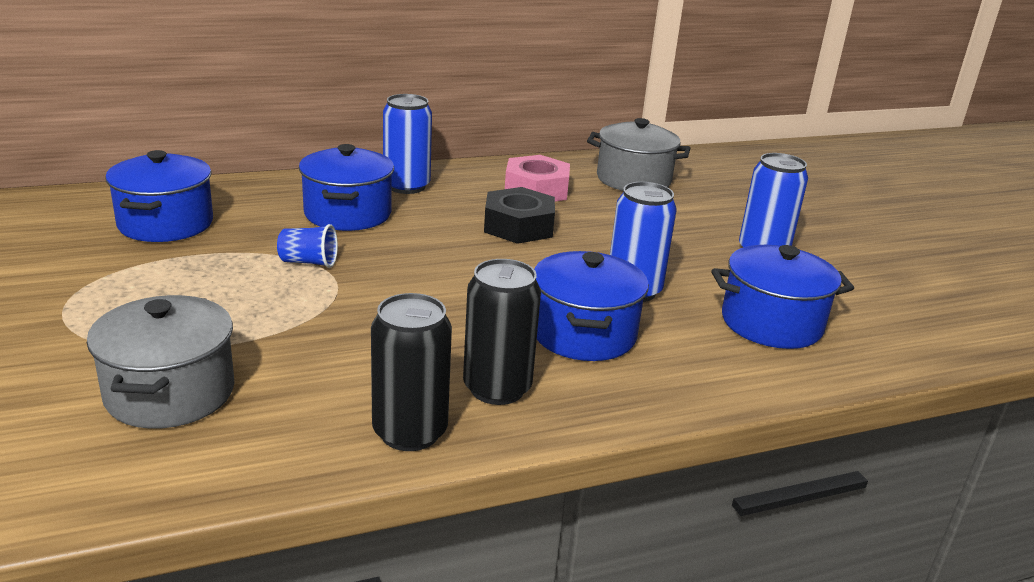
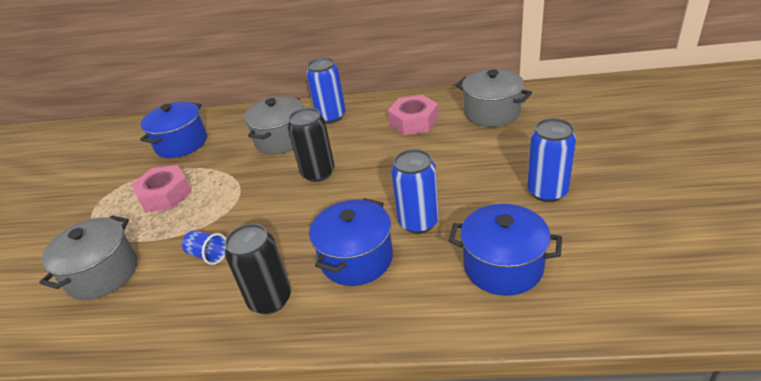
camera: 30 degrees right, 10 degrees up
blue cup [277,224,338,268] -> blue cup moved to [182,230,226,265]
blue pot [299,144,394,231] -> grey pot [244,96,303,154]
black can [371,293,452,451] -> black can moved to [288,108,335,182]
black nut [484,187,555,244] -> none
none -> pink nut [131,165,192,212]

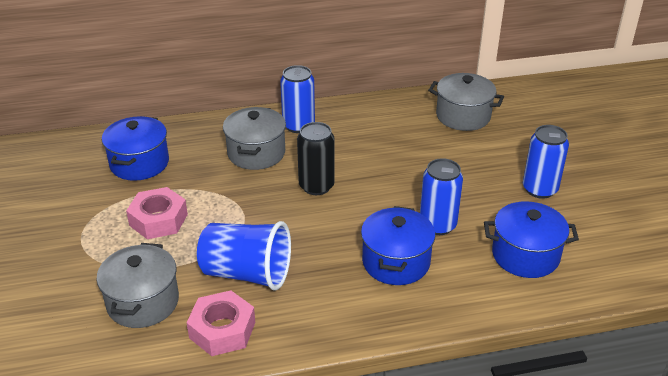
camera: 20 degrees left, 0 degrees up
blue cup [182,230,226,265] -> blue cup [197,221,291,291], size x2.17
black can [225,224,291,314] -> none
pink nut [388,95,439,135] -> pink nut moved to [187,290,255,356]

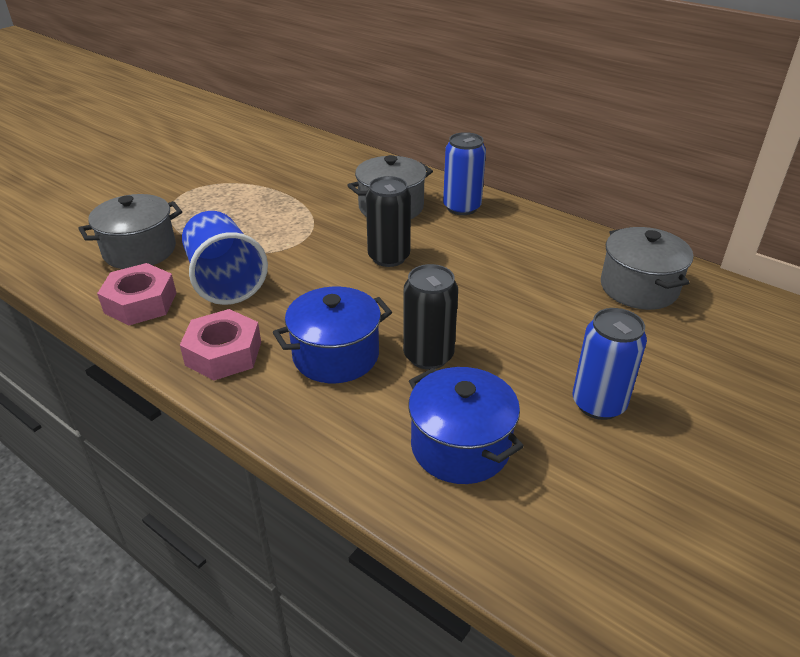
camera: 50 degrees right, 0 degrees up
blue pot [102,116,169,181] -> none
pink nut [126,187,188,239] -> pink nut moved to [180,309,261,380]
blue can [420,158,463,235] -> black can [403,264,458,370]

